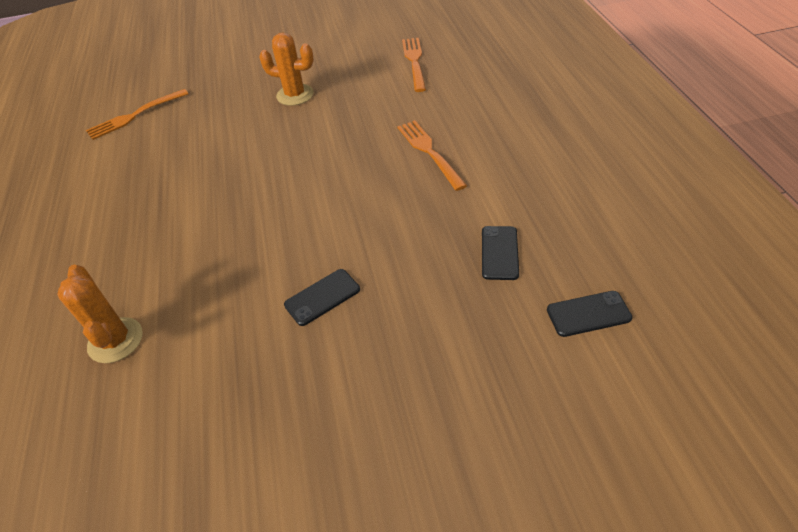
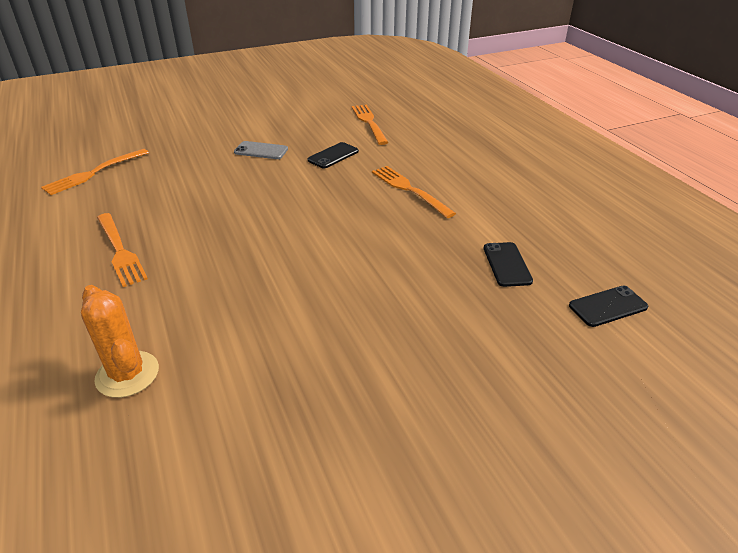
camera: 15 degrees left, 10 degrees down
orange cactus [259,33,314,106] -> grey phone [234,141,288,159]
black phone [284,269,360,326] -> black phone moved to [308,142,359,168]
none -> orange fork [97,213,148,287]

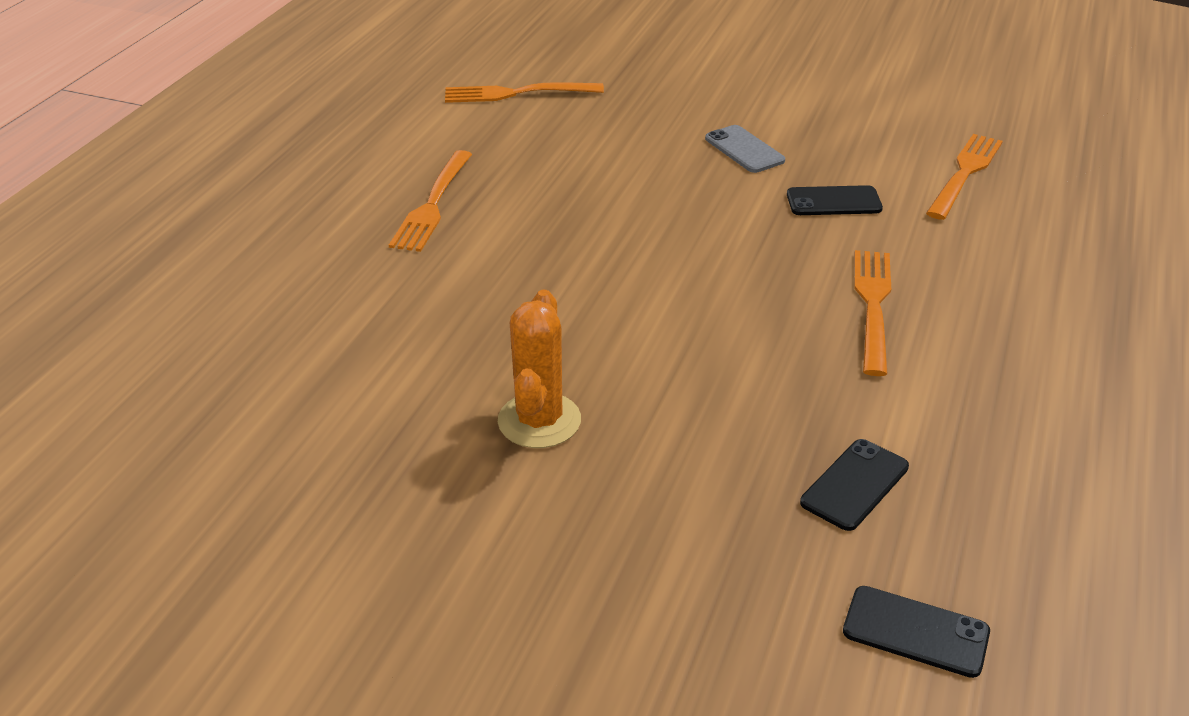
camera: 45 degrees right, 0 degrees up
orange cactus [81,285,159,398] -> orange cactus moved to [498,290,581,448]

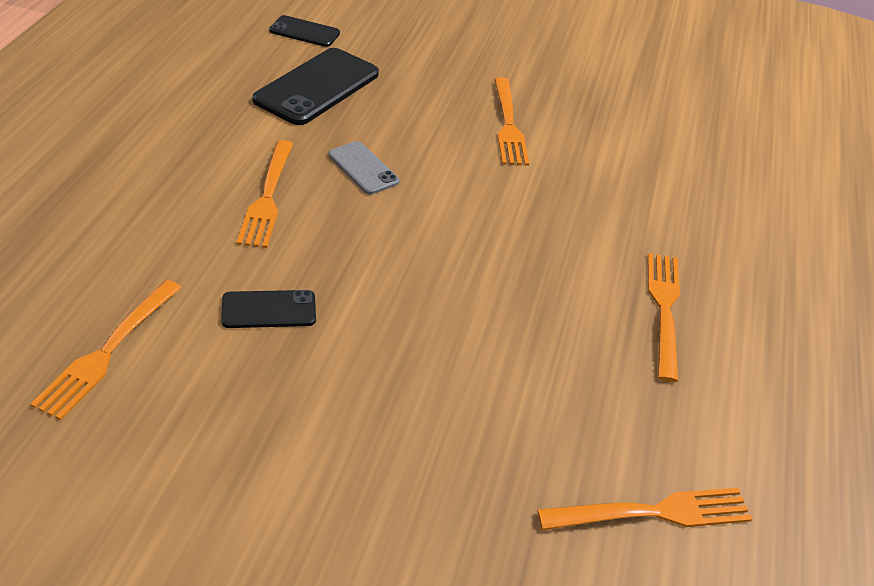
camera: 170 degrees right, 5 degrees up
orange cactus [498,290,581,448] -> orange fork [494,77,529,166]
grey phone [705,125,785,173] -> grey phone moved to [329,141,399,195]
black phone [800,439,909,531] -> black phone [252,48,379,125], size x1.83

